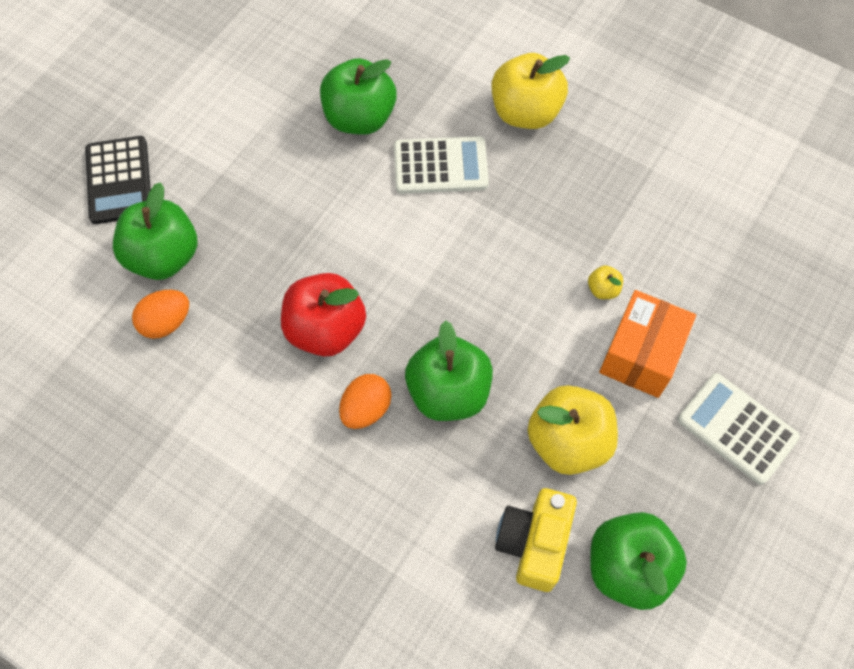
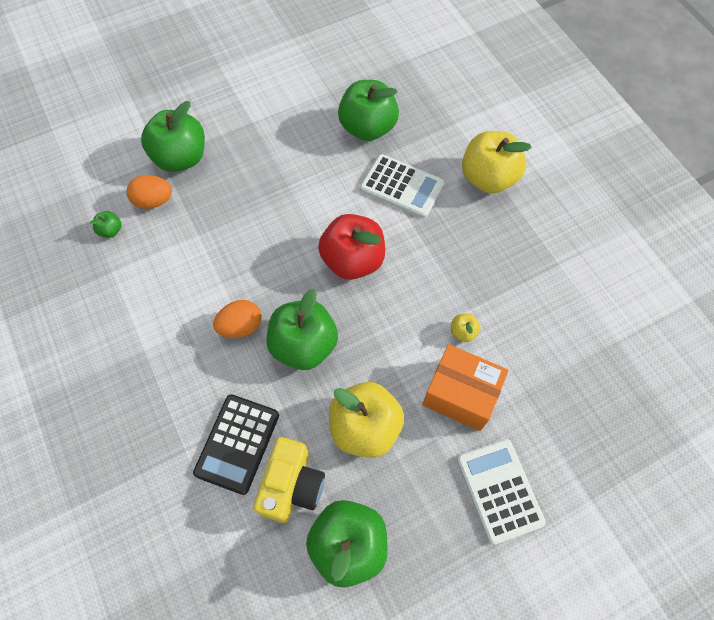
camera: 30 degrees right, 0 degrees up
black calculator [85,136,151,224] -> black calculator moved to [193,394,279,495]
red apple [281,273,366,357] -> red apple moved to [318,214,385,280]
yellow camera [495,488,577,592] -> yellow camera turned 150 degrees clockwise [253,437,325,523]
orange box [599,290,696,398] -> orange box turned 60 degrees clockwise [423,344,509,431]
none -> green apple [90,211,122,238]

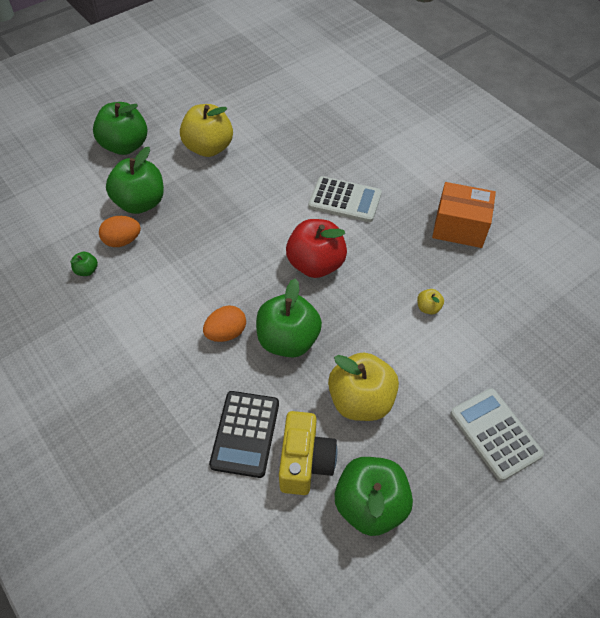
camera: 10 degrees left, 10 degrees down
green apple [338,80,399,141] -> green apple moved to [93,102,147,155]
orange box [423,344,509,431] -> orange box moved to [432,182,496,248]
yellow apple [462,131,532,193] -> yellow apple moved to [180,104,233,157]

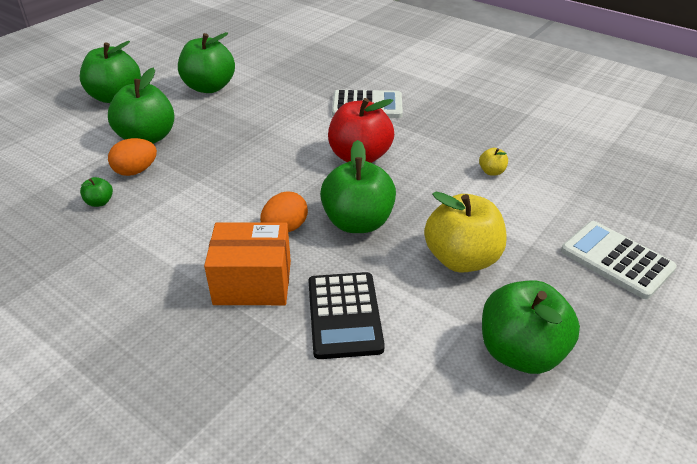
camera: 15 degrees left, 15 degrees down
yellow apple [180,104,233,157] -> green apple [178,32,235,93]
yellow camera [279,411,337,495] -> none
orange box [432,182,496,248] -> orange box moved to [204,222,291,305]

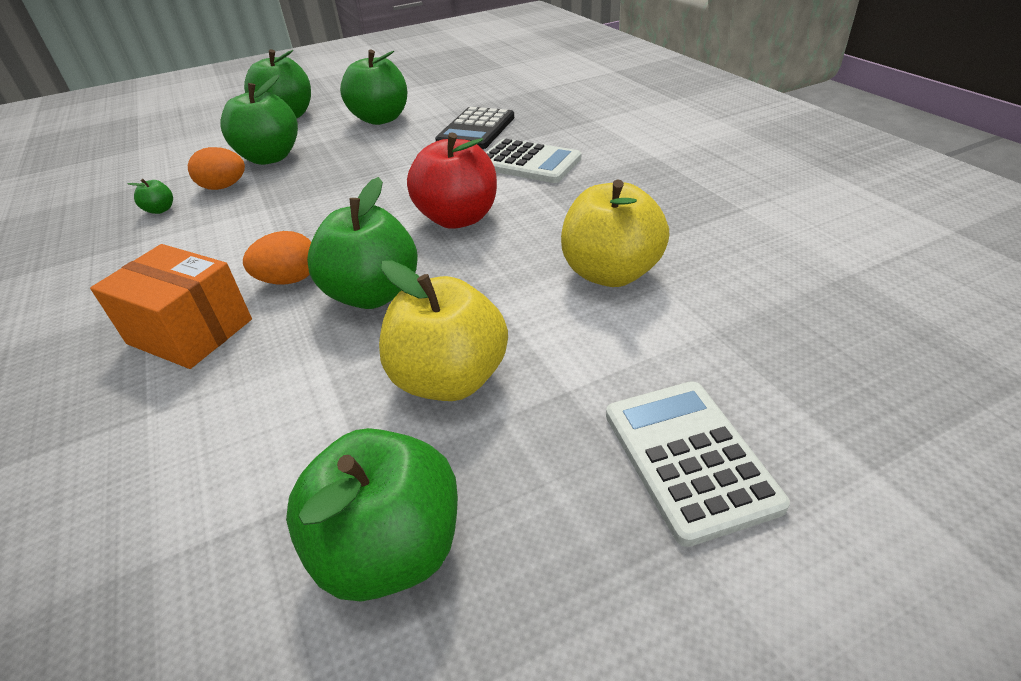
camera: 30 degrees right, 0 degrees up
black calculator [308,272,385,359] -> black calculator moved to [435,107,514,149]
yellow apple [479,148,508,176] -> yellow apple [561,179,670,287], size x2.35

